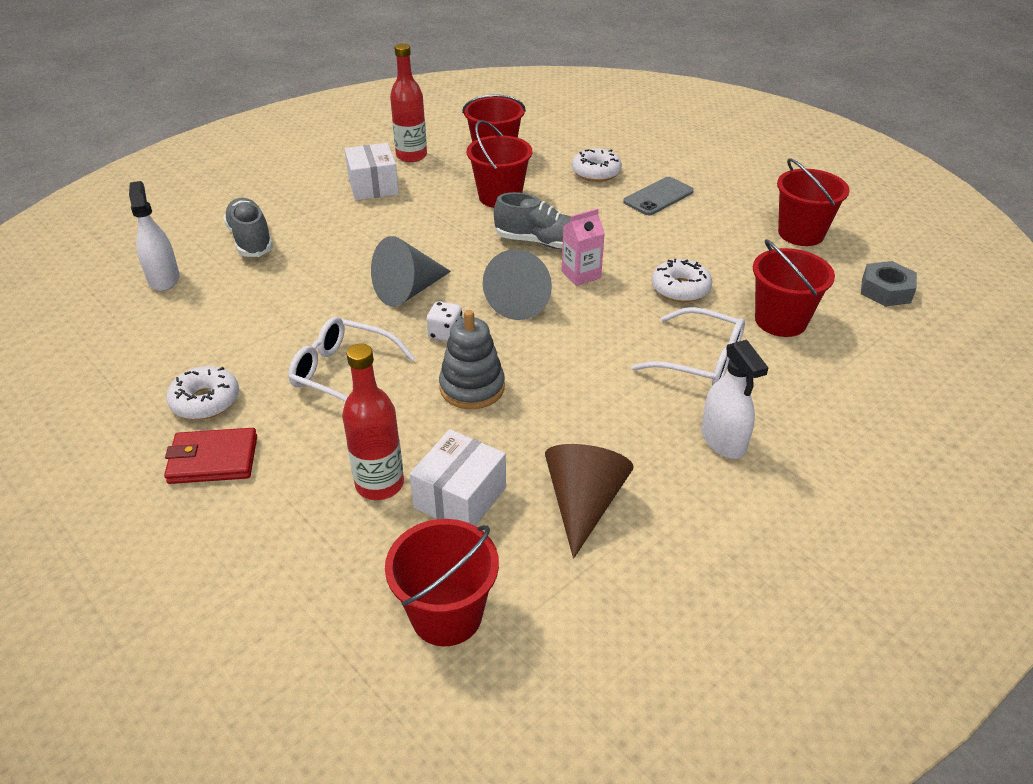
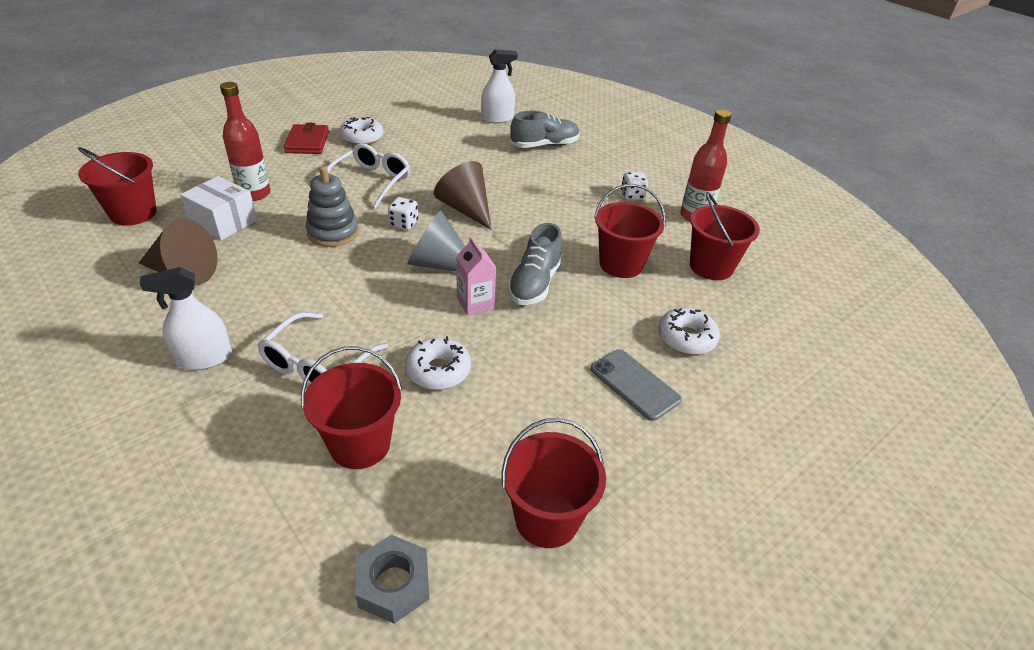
camera: 90 degrees right, 0 degrees up
white box [344,143,399,201] -> white dice [621,172,648,200]
grey cone [371,236,451,307] -> brown cone [434,161,492,230]

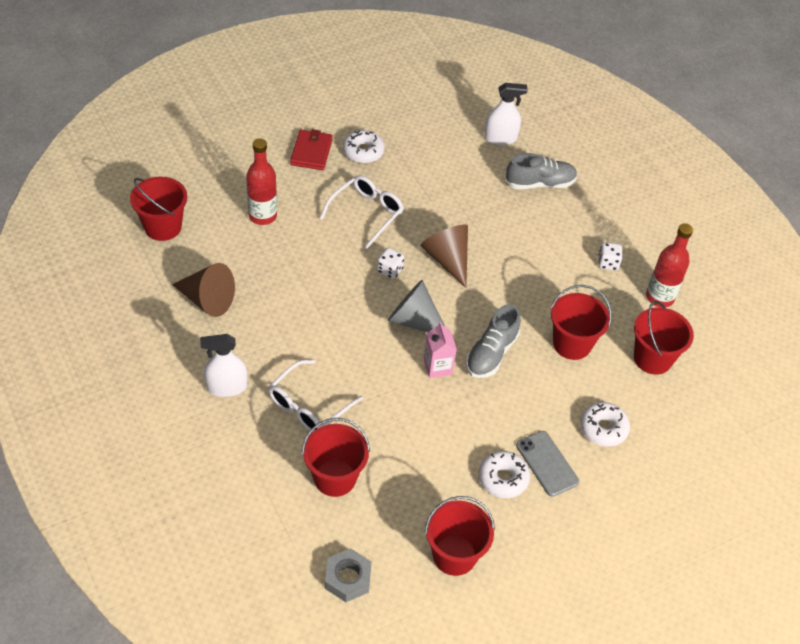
camera: 10 degrees right, 10 degrees up
white box [180,176,257,241] -> none
grey stacking toy [306,166,359,247] -> none
white donut [405,336,471,390] -> white donut moved to [479,451,530,498]

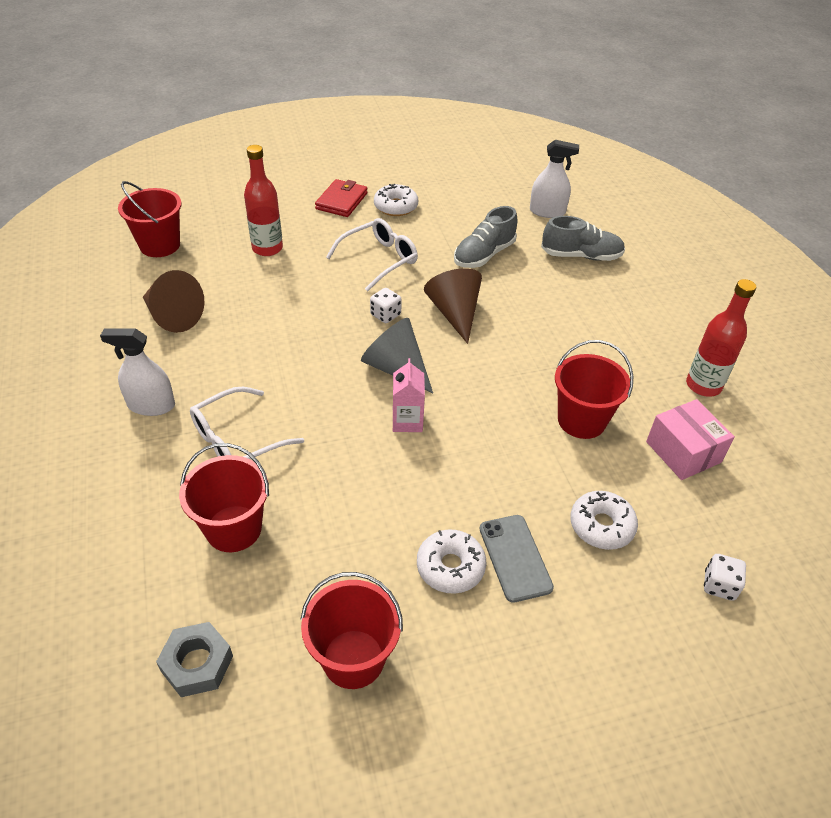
camera: 15 degrees right, 5 degrees down
grey shoe [466,304,521,378] -> grey shoe moved to [454,206,517,268]
white dice [598,242,622,270] -> white dice moved to [704,554,746,601]
red bucket [634,301,694,375] -> pink box [646,399,735,480]

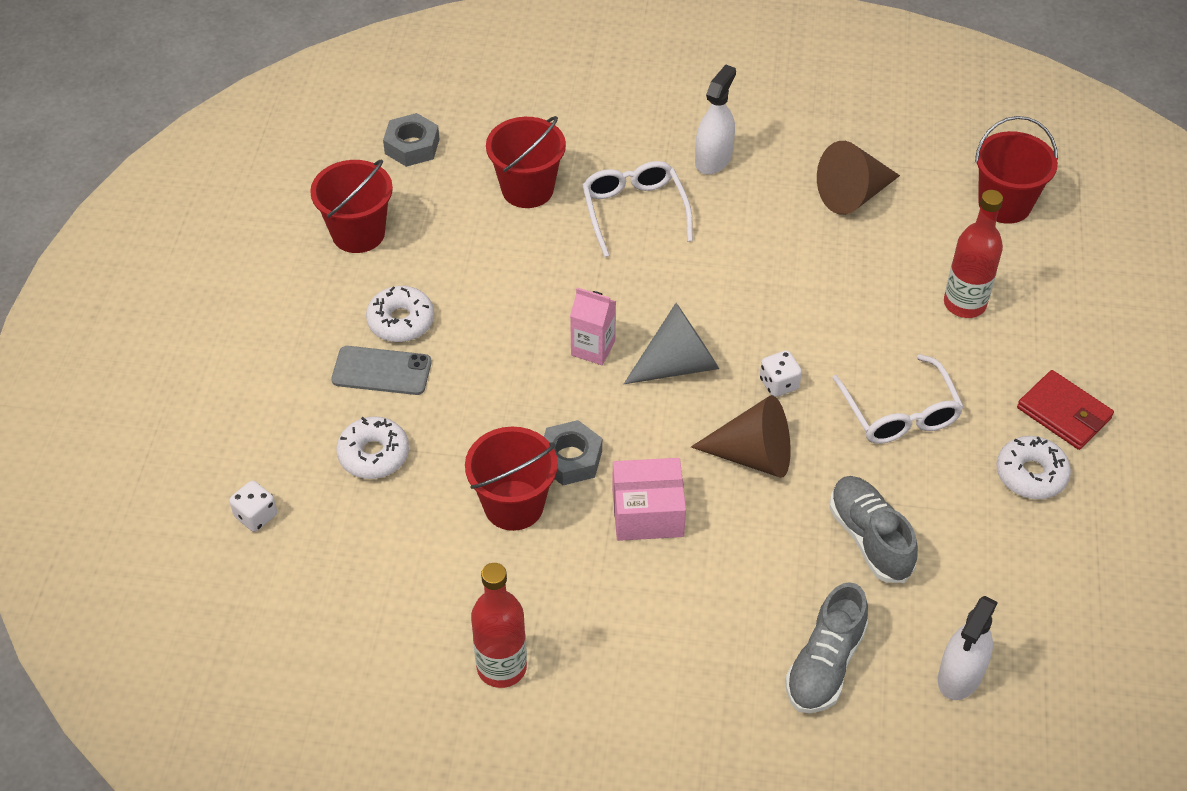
camera: 115 degrees right, 5 degrees up
pink box [646,399,735,480] -> pink box moved to [612,458,686,541]
none -> grey nut [544,420,602,485]

